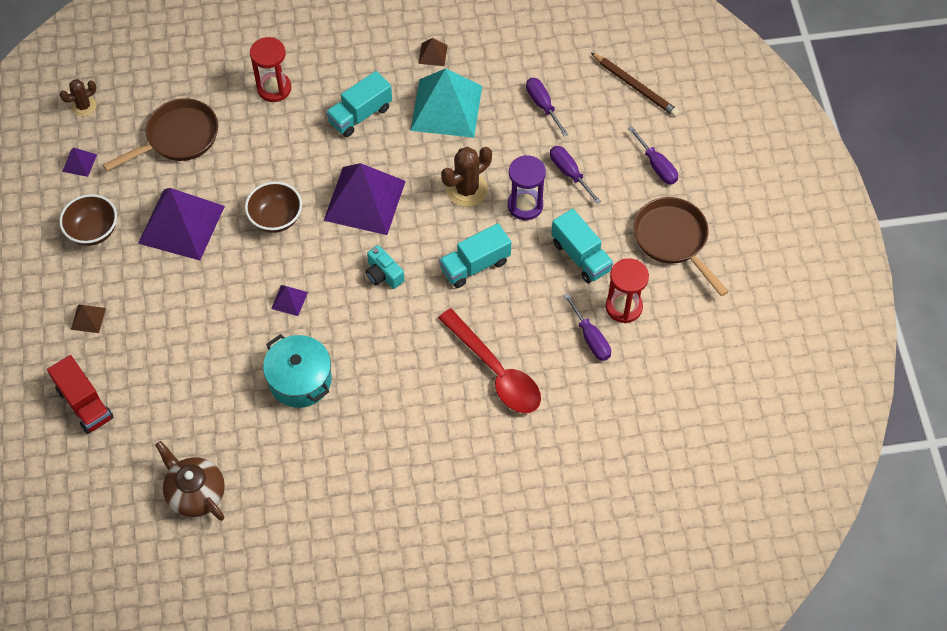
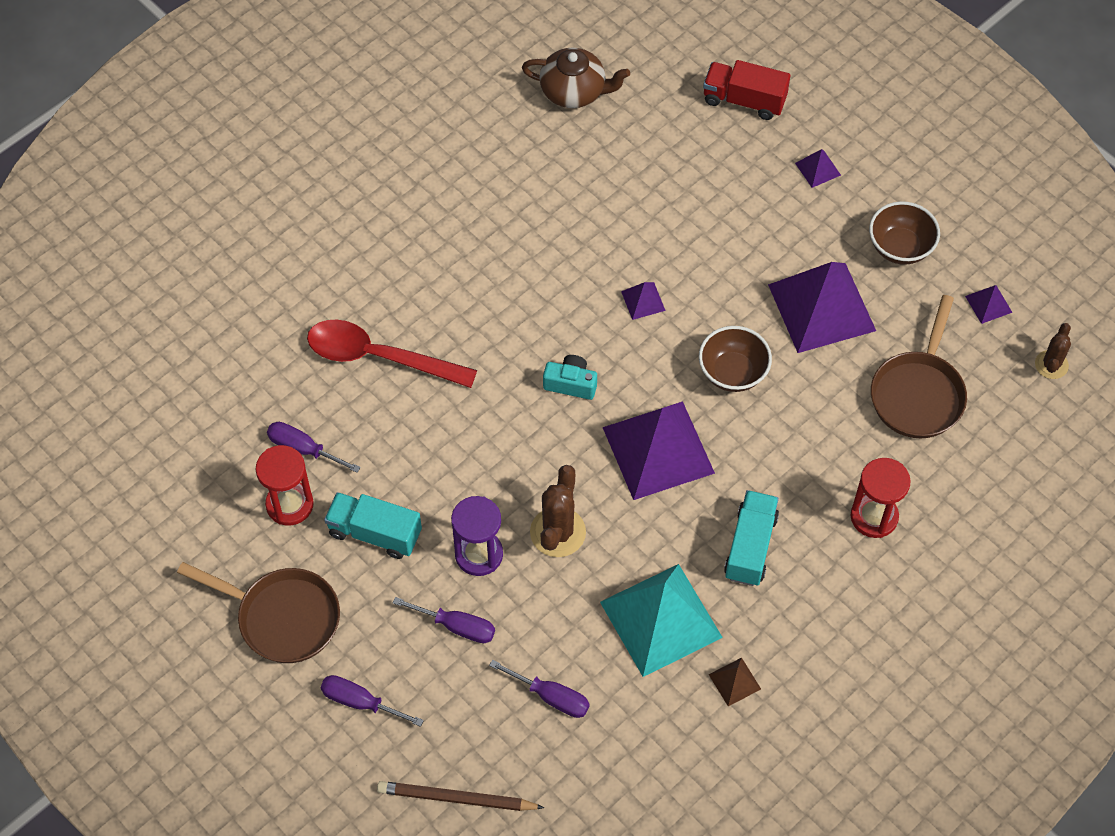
camera: 145 degrees right, 0 degrees up
brown pyramid [71,305,106,333] -> purple pyramid [795,149,841,188]
turquoise pot [263,334,332,408] -> none
turquoise truck [439,223,511,288] -> none

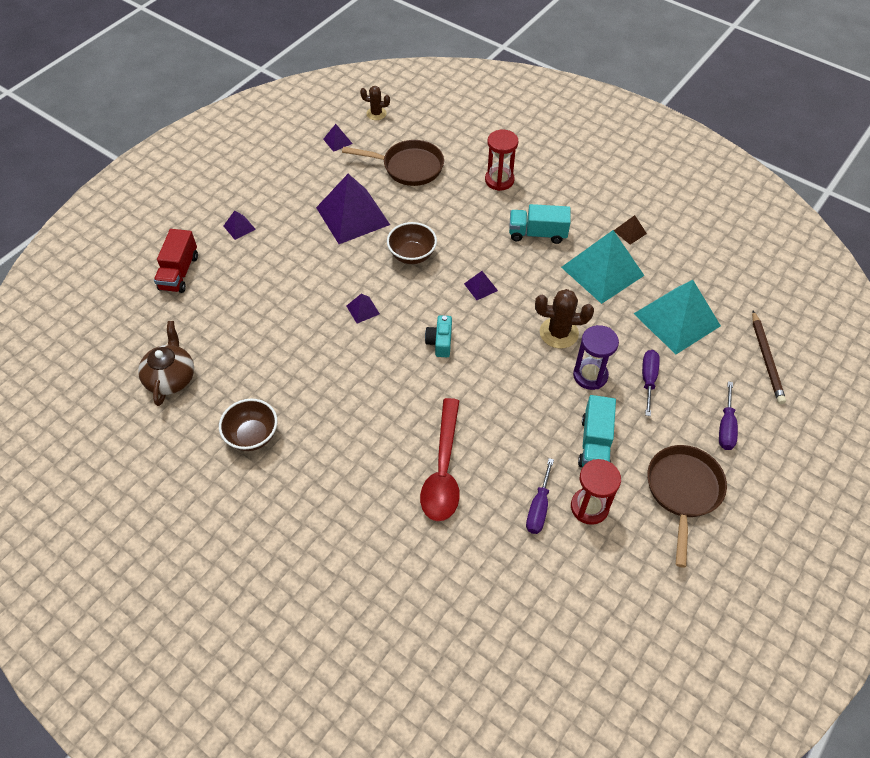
camera: 100 degrees left, 5 degrees down
purple screwdriver [489,660,590,718] -> turquoise pyramid [633,280,721,354]
purple pyramid [603,401,715,500] -> purple pyramid [464,271,498,300], size x0.42
brown bowl [869,201,940,265] -> brown bowl moved to [219,399,277,451]

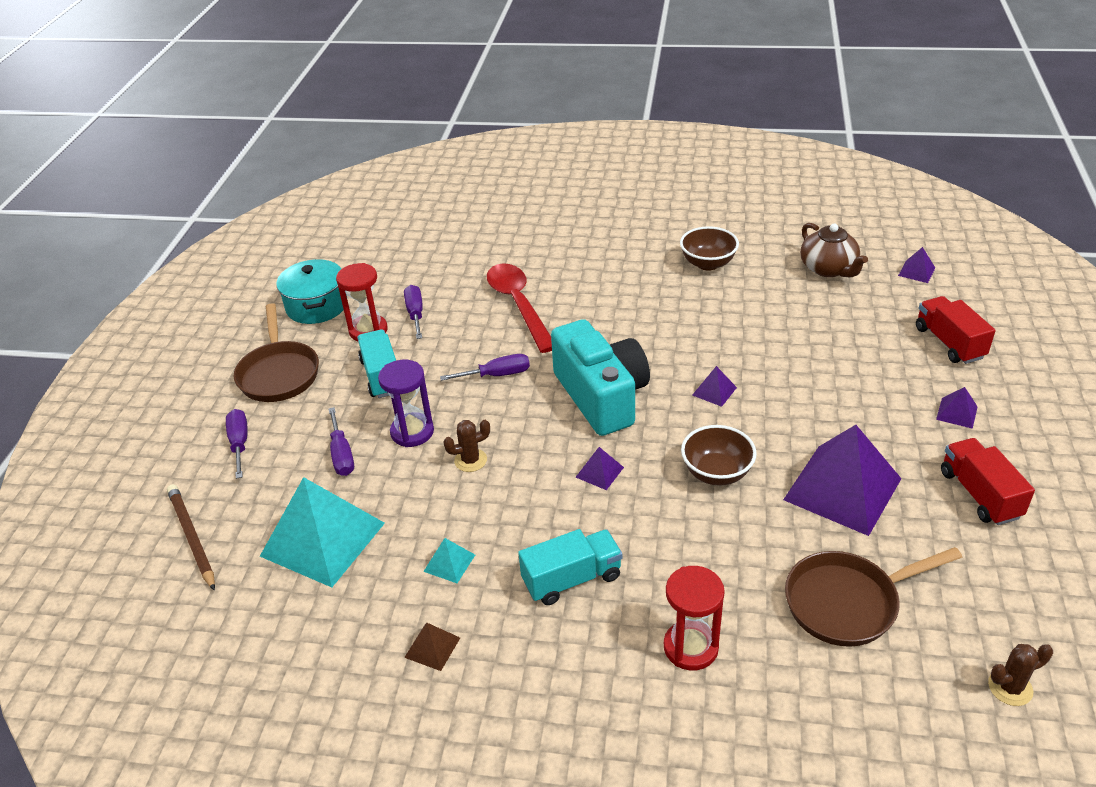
camera: 155 degrees right, 15 degrees down
purple pyramid [323,124,353,152] -> purple pyramid moved to [898,247,935,283]
turquoise camera [425,315,452,357] -> turquoise camera [551,319,650,436], size x2.31
brown cactus [535,289,594,348] -> brown cactus [443,420,490,472], size x0.63
turquoise pyramid [561,230,644,304] -> turquoise pyramid [423,538,475,583], size x0.42
none -> turquoise pot [276,259,347,324]
none -> purple screwdriver [440,354,530,381]
none -> red truck [941,438,1035,525]

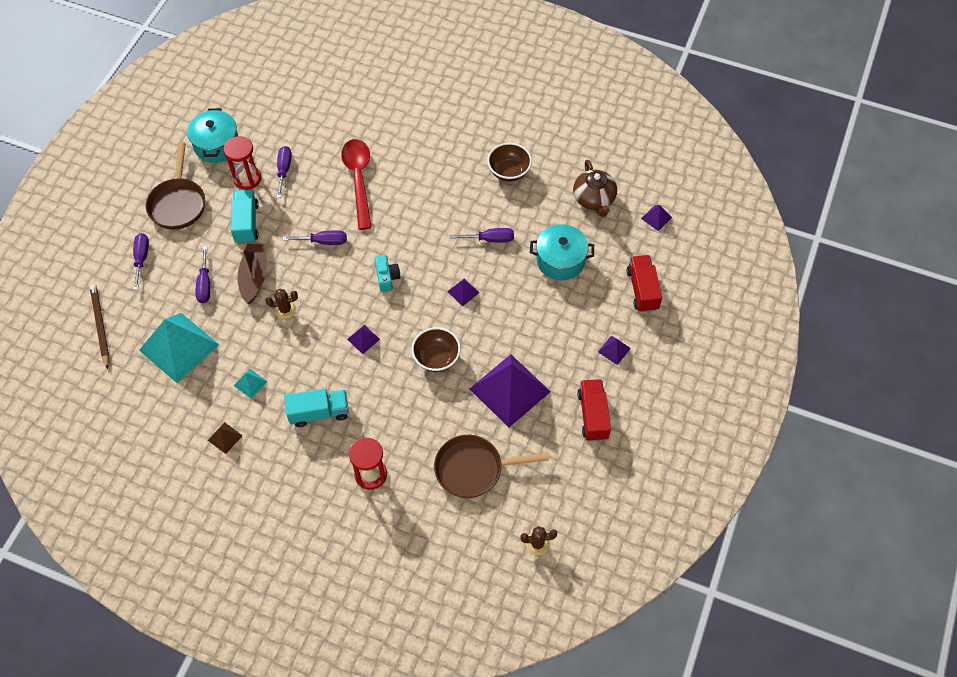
camera: 10 degrees right, 20 degrees up
purple hourglass [378,360,434,447] -> brown boat [238,244,267,304]
turquoise camera [551,319,650,436] -> turquoise camera [375,255,400,292], size x0.43
none -> purple screwdriver [451,228,514,243]
none -> turquoise pot [530,224,594,280]

